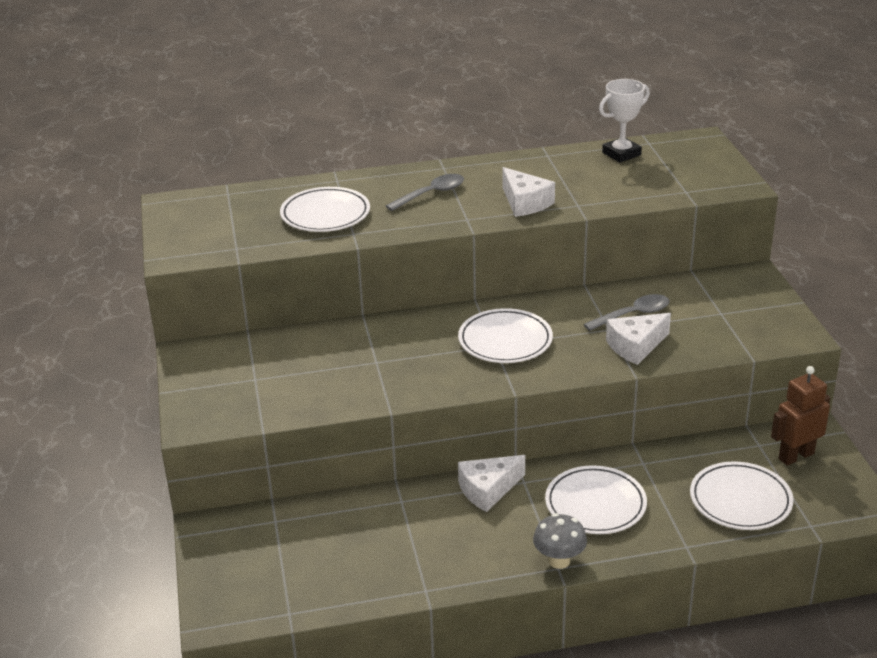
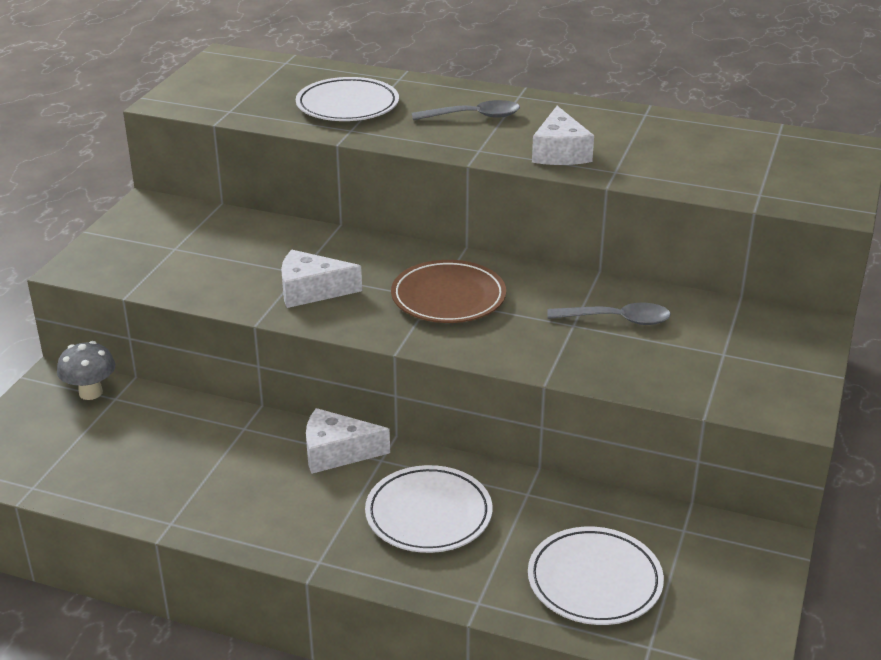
camera: 30 degrees right, 0 degrees up
white plate [458,308,553,363] -> brown plate [391,260,506,323]
grey mushroom [533,513,587,569] -> grey mushroom moved to [57,341,116,400]
white trophy [599,79,650,163] -> none
white cheese [606,313,671,365] -> white cheese moved to [281,250,362,308]
brown robot [771,366,830,465] -> none

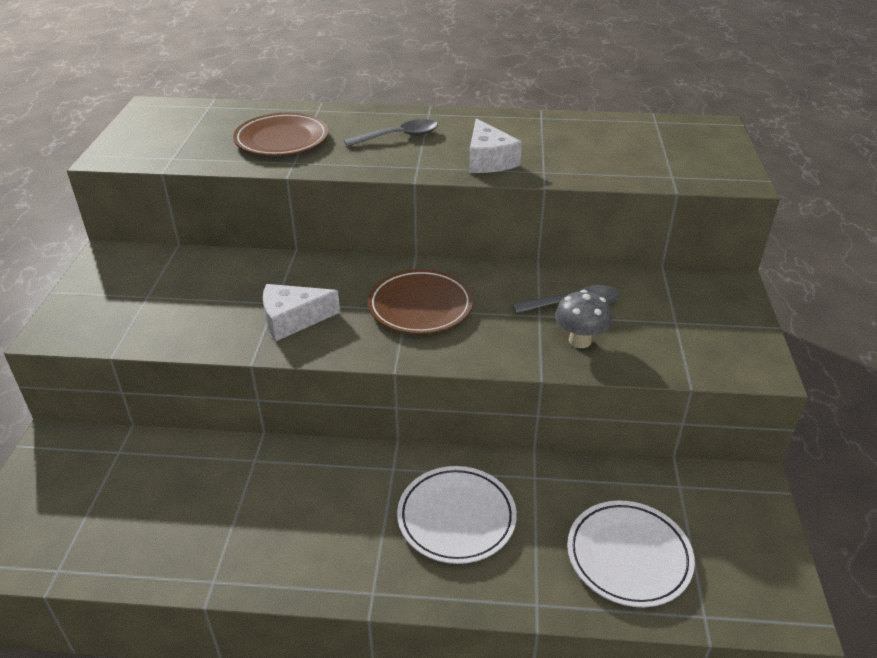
camera: 15 degrees left, 5 degrees up
grey mushroom [57,341,116,400] -> grey mushroom moved to [555,290,612,348]
white plate [296,77,399,121] -> brown plate [233,113,329,156]
white cheese [306,408,390,474] -> none

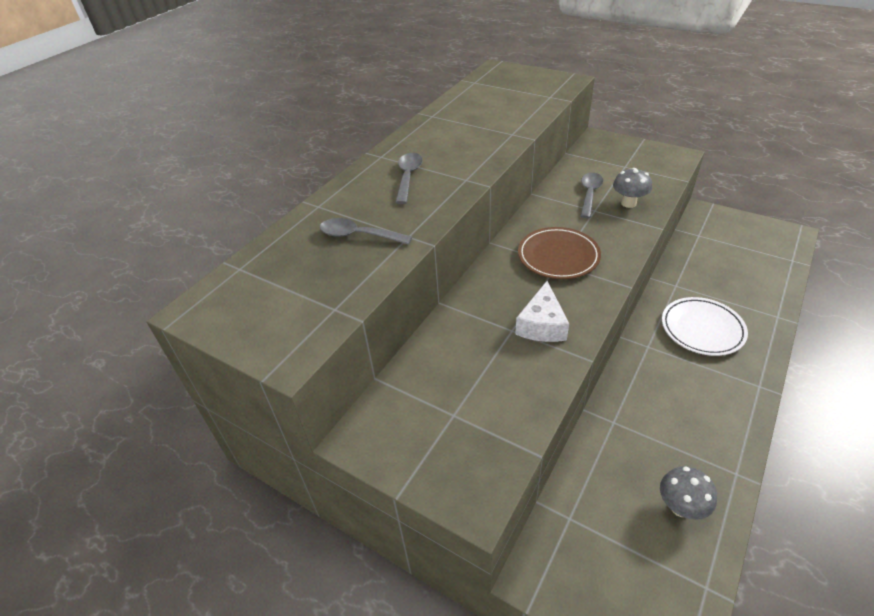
camera: 60 degrees left, 5 degrees up
brown plate [233,113,329,156] -> grey spoon [320,218,412,245]
white cheese [469,118,522,173] -> none
white plate [567,500,695,607] -> none
none -> grey mushroom [660,466,717,520]

